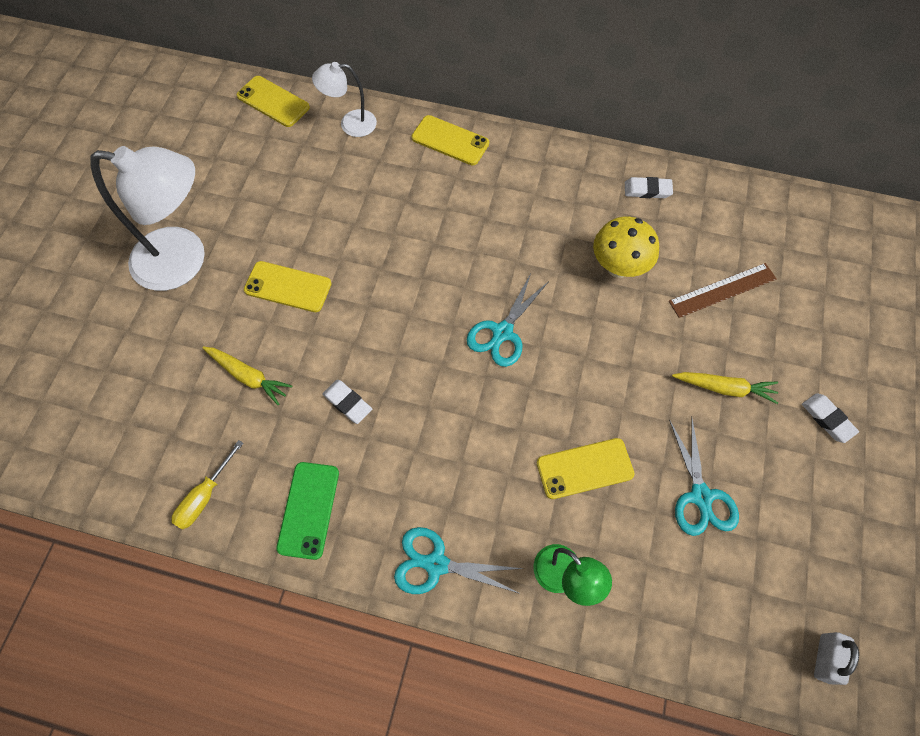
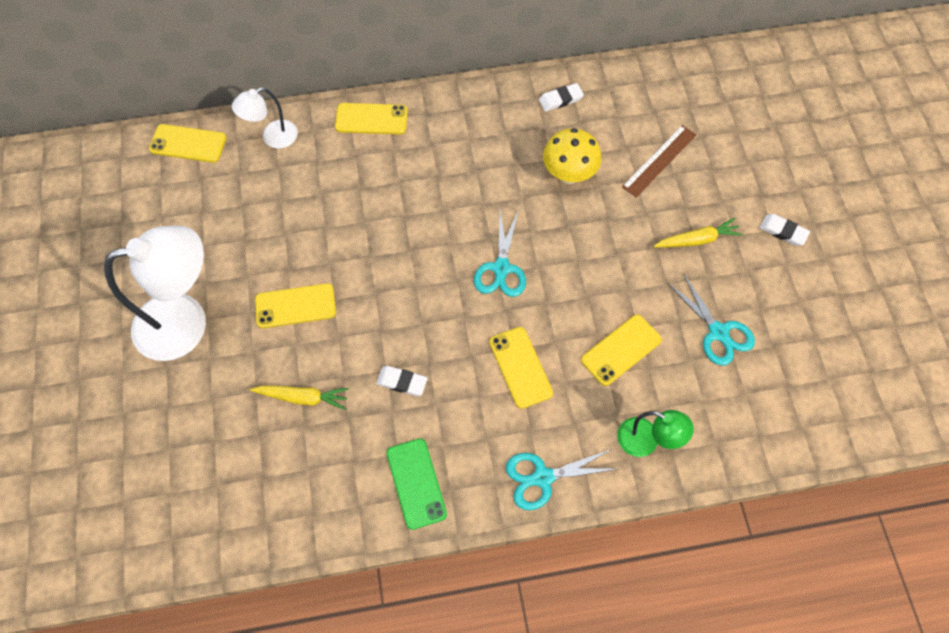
camera: 25 degrees left, 0 degrees up
yellow screwdriver [171,440,244,530] -> none
white padlock [814,632,859,685] -> none
none -> yellow phone [489,327,553,409]

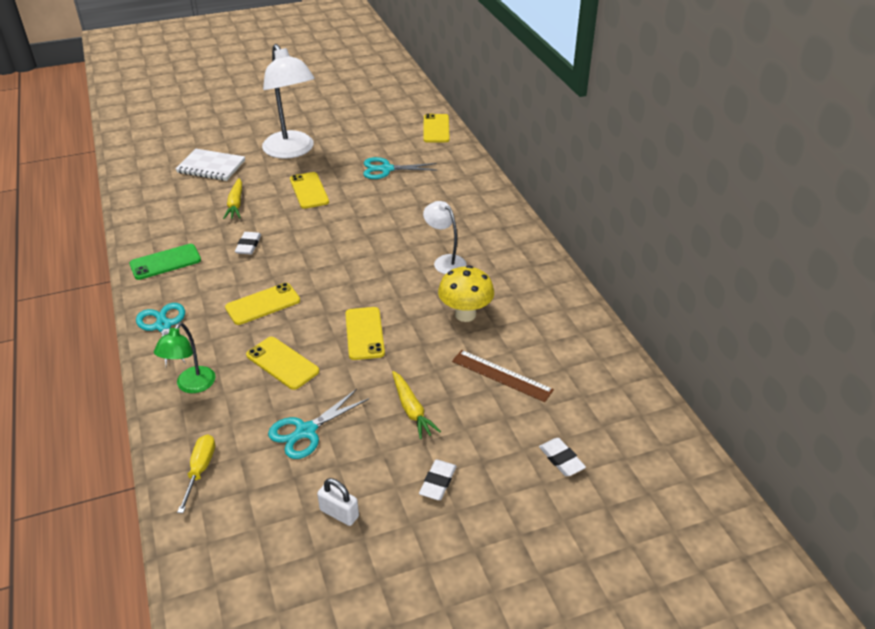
camera: 80 degrees right, 25 degrees down
white lamp [232,87,298,149] -> white lamp moved to [423,201,466,274]
yellow phone [335,103,408,134] -> yellow phone moved to [345,307,385,360]
turquoise scissors [474,209,526,297] -> turquoise scissors moved to [363,157,437,179]
white eraser [539,83,584,112] -> white eraser moved to [539,438,586,476]
none -> white notebook [176,149,245,181]
none -> yellow screwdriver [177,434,215,513]
none -> white padlock [317,478,359,526]

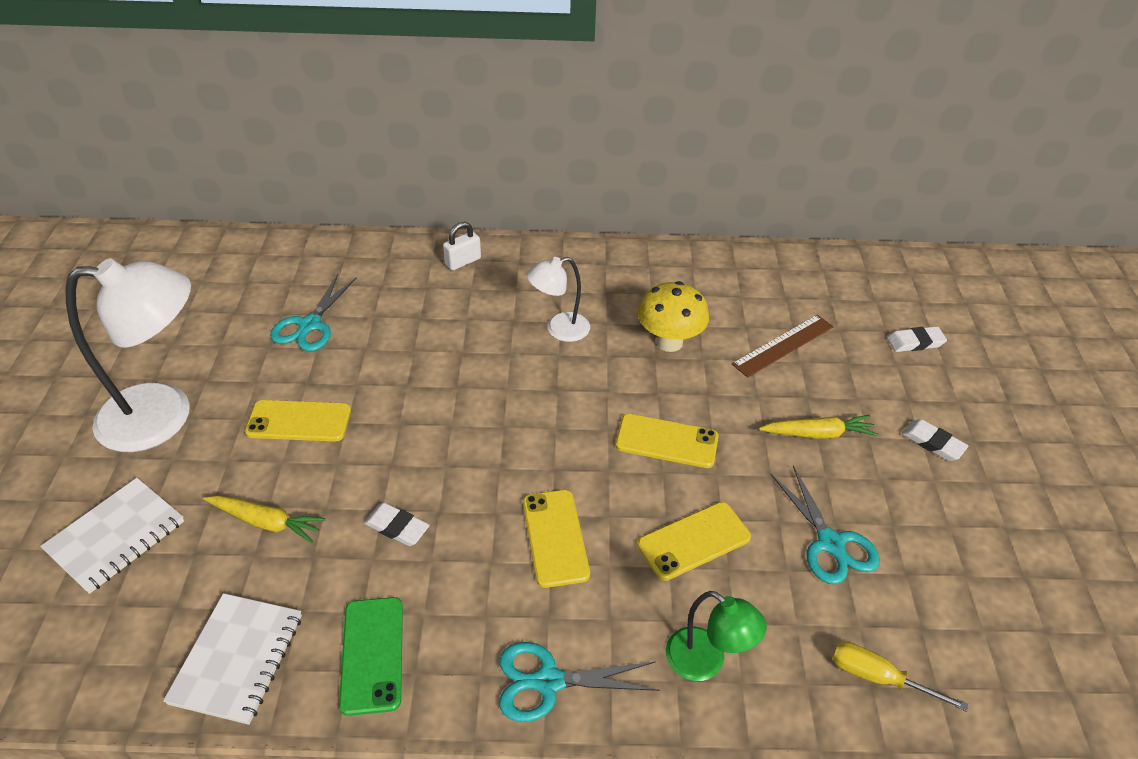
camera: 70 degrees left, 5 degrees up
white padlock [317,478,359,526] -> white padlock moved to [443,222,481,271]
yellow phone [423,114,450,142] -> none
none -> white notebook [163,593,302,725]

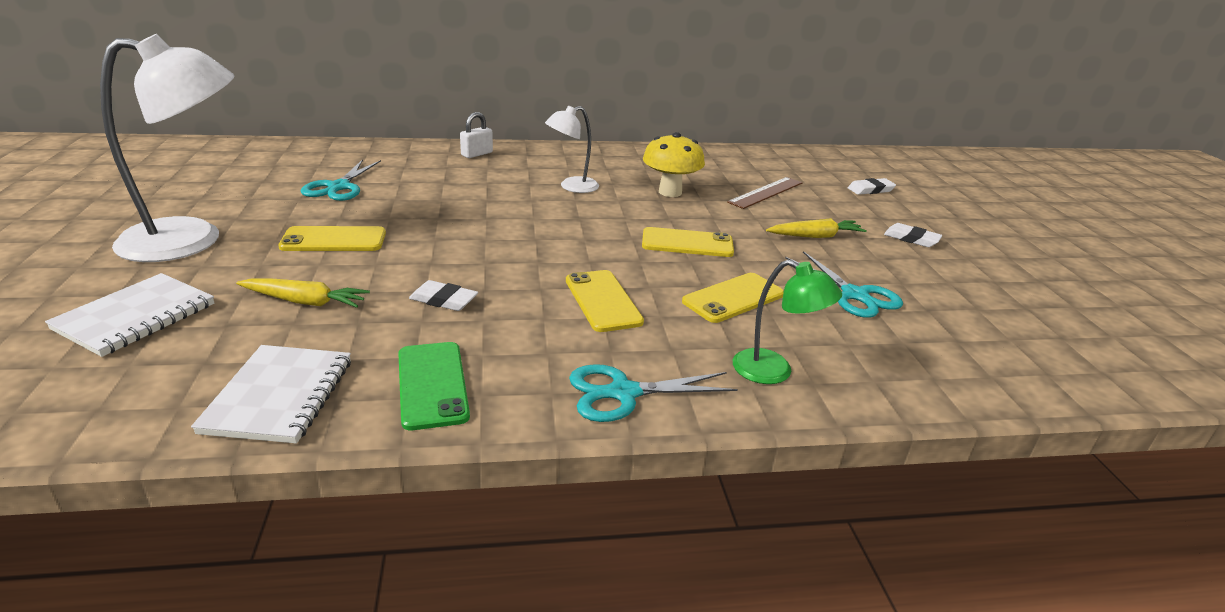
camera: 10 degrees left, 15 degrees down
yellow screwdriver [832,642,968,712] -> none

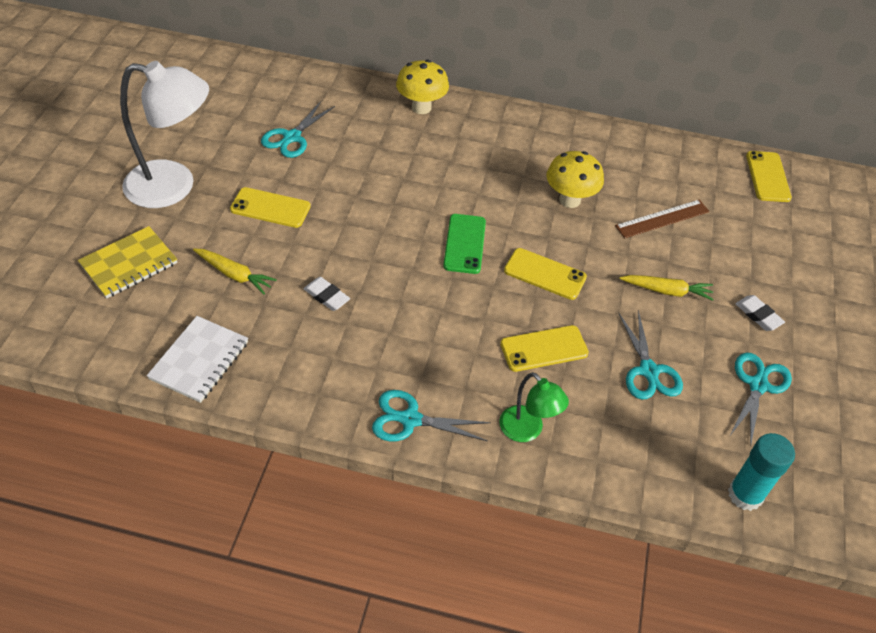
camera: 20 degrees right, 20 degrees up
white notebook [45,273,214,357] -> yellow notebook [78,226,177,298]
green phone [398,342,470,430] -> green phone moved to [443,214,486,274]
white padlock [460,112,493,158] -> yellow mushroom [396,60,449,114]
white lamp [545,105,599,193] -> none
yellow phone [566,270,644,332] -> yellow phone moved to [746,151,792,202]
white eraser [848,178,896,195] -> none
none -> turquoise glue stick [728,433,795,511]
none -> turquoise scissors [729,353,792,447]

